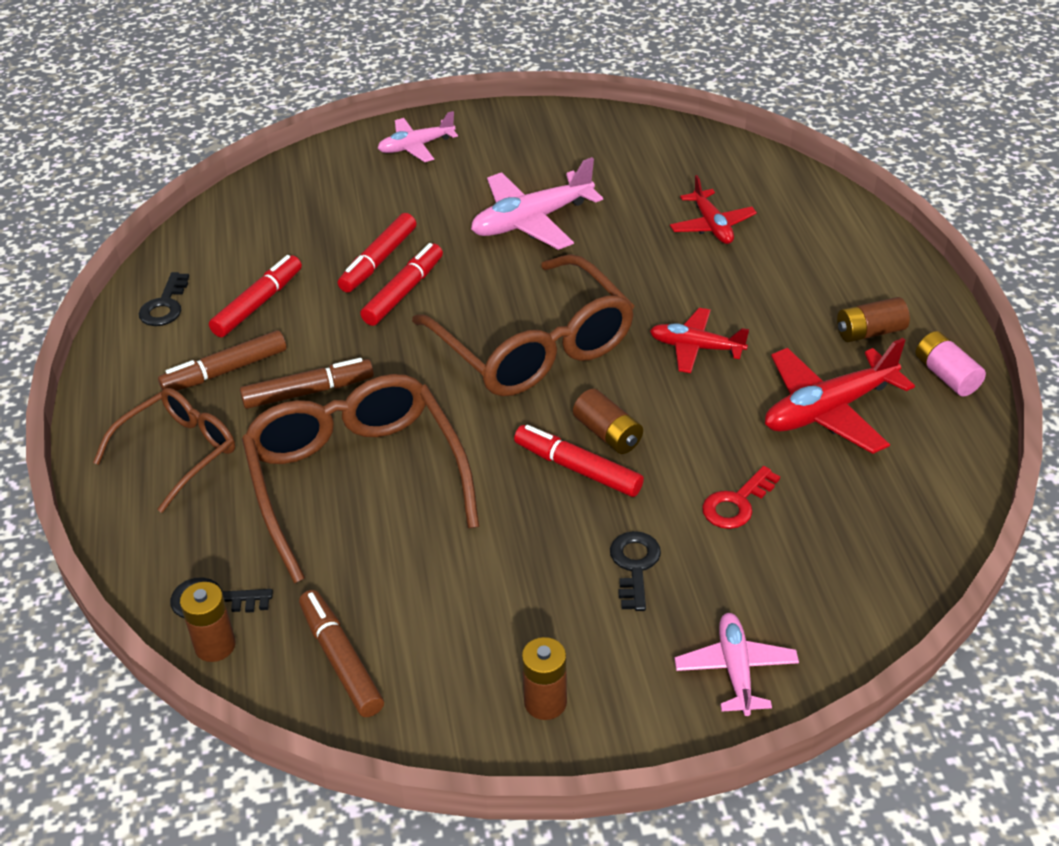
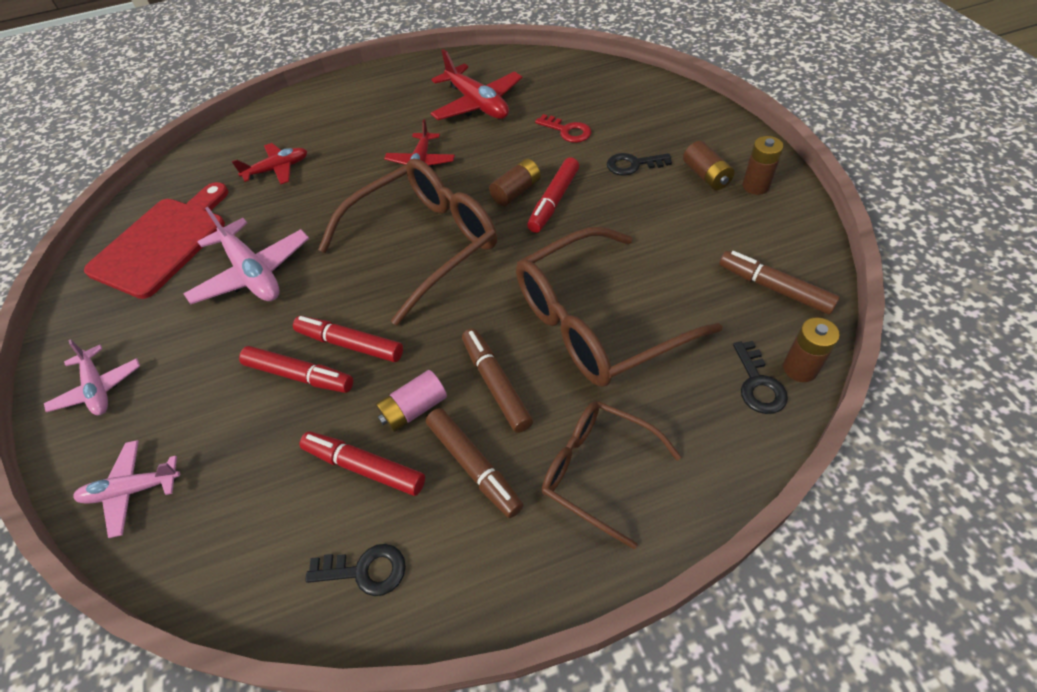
camera: 95 degrees left, 10 degrees up
brown marker [299,590,384,717] -> brown marker turned 75 degrees clockwise [719,251,840,315]
pink plane [674,613,799,716] -> pink plane moved to [73,440,180,538]
brown battery [837,297,910,342] -> brown battery moved to [683,141,734,190]
pink battery [915,331,986,396] -> pink battery moved to [375,370,447,432]
none -> red cutting board [84,182,229,299]

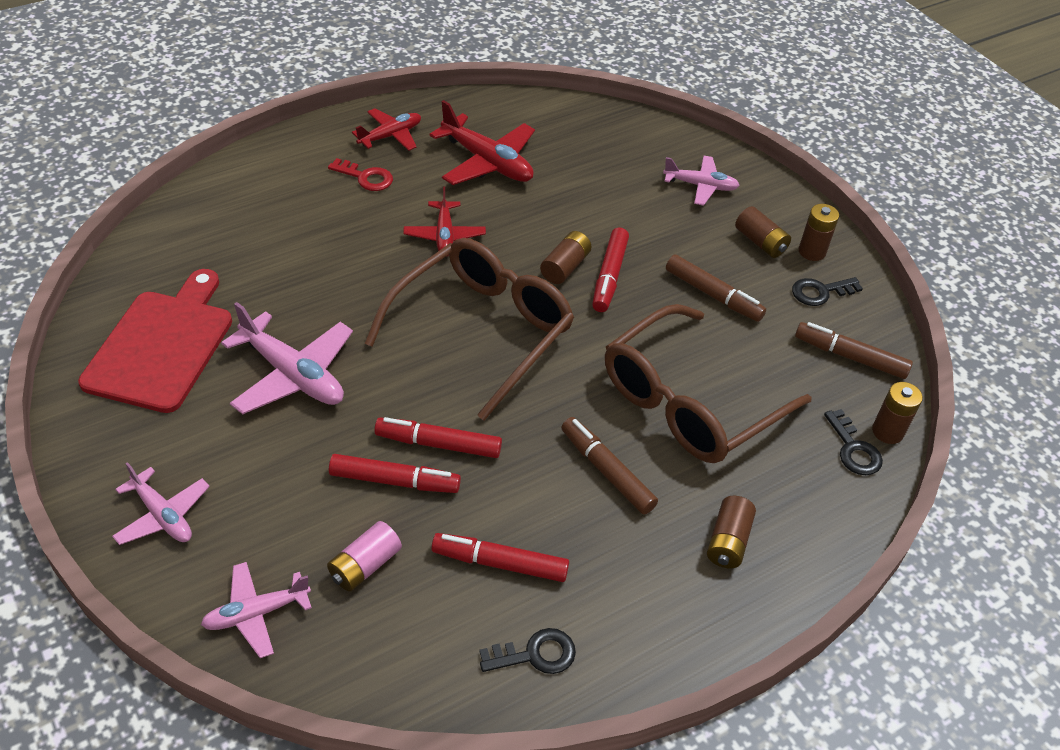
camera: 20 degrees left, 5 degrees down
red plane [232,143,307,185] -> red plane moved to [352,108,421,151]
pink battery [375,370,447,432] -> pink battery moved to [327,521,402,592]
brown marker [426,408,523,518] -> brown marker moved to [666,255,766,322]
red key [535,114,591,143] -> red key moved to [328,158,393,191]
brown glasses [542,401,681,549] -> brown battery [707,496,756,568]
black key [607,153,672,176] -> black key moved to [792,277,863,306]
none -> pink plane [663,156,740,206]

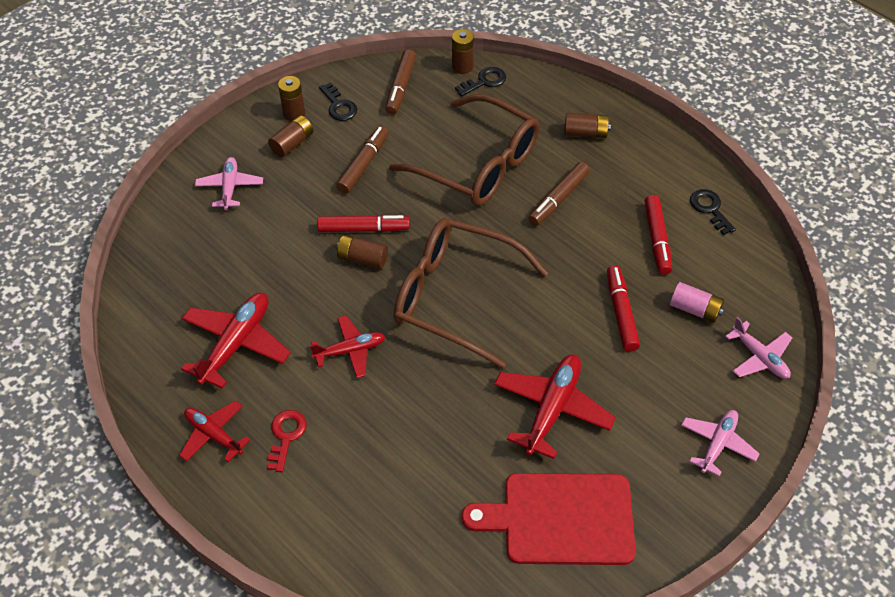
camera: 100 degrees left, 5 degrees up
pink plane [221,302,353,414] -> red plane [494,354,616,459]
red marker [374,417,502,458] -> none

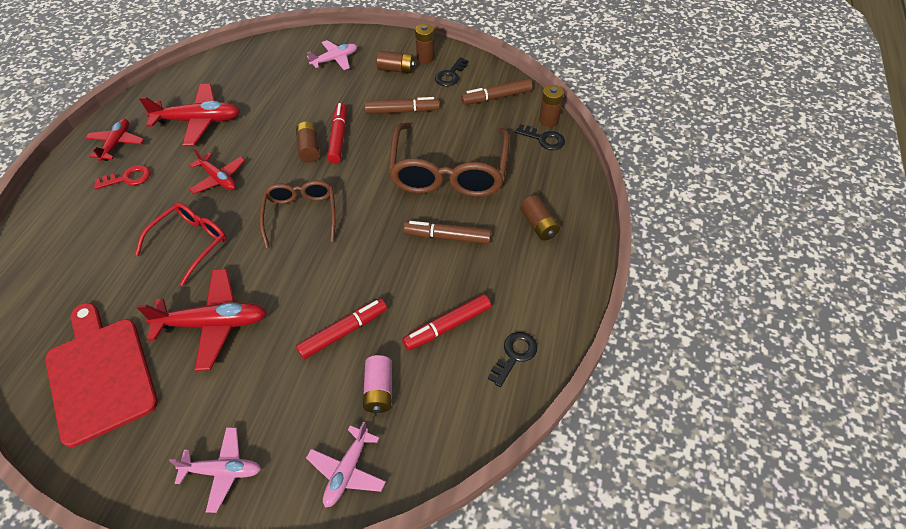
camera: 60 degrees right, 0 degrees up
red marker [317,215,410,232] -> red marker turned 150 degrees counterclockwise [327,103,347,164]
brown glasses [394,218,548,369] -> brown glasses [259,180,335,248], size x0.60
none -> red glasses [135,202,227,286]

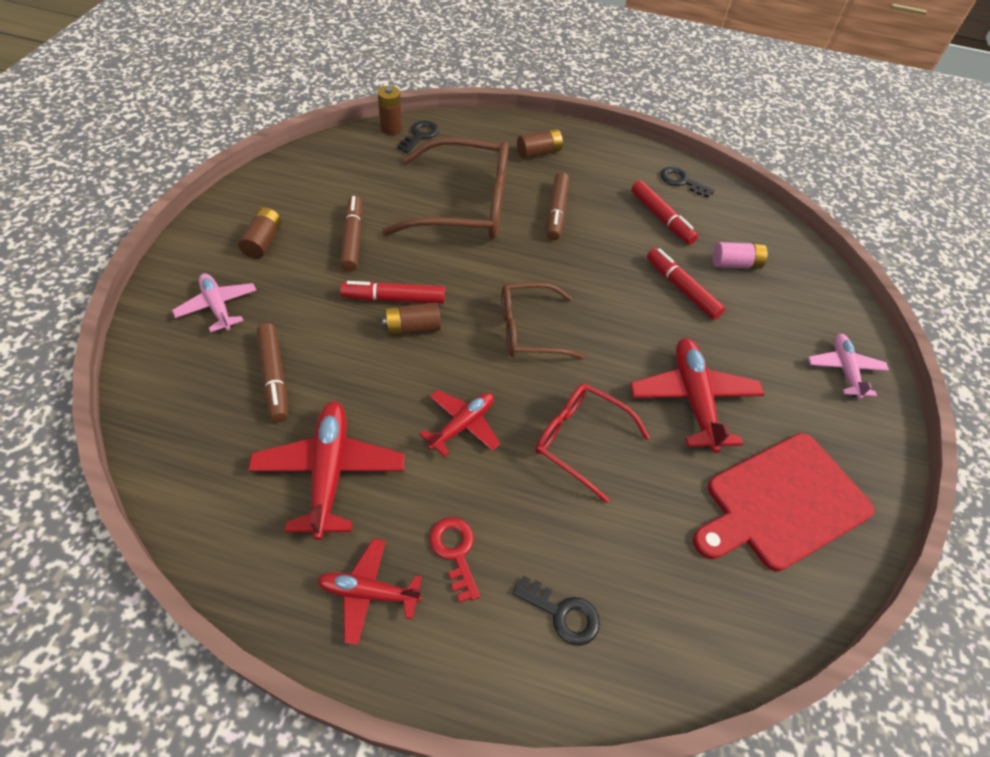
camera: 95 degrees left, 0 degrees up
pink plane [306,421,386,508] -> none
brown battery [415,24,435,64] -> none
black key [435,57,469,86] -> black key moved to [512,576,600,646]
brown marker [461,79,533,105] -> brown marker moved to [257,323,288,422]

